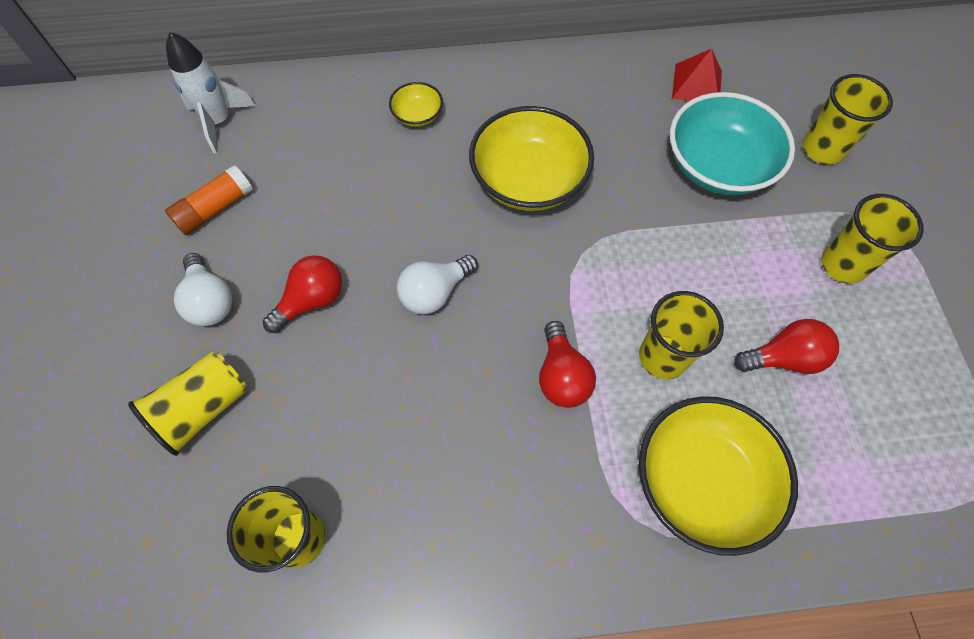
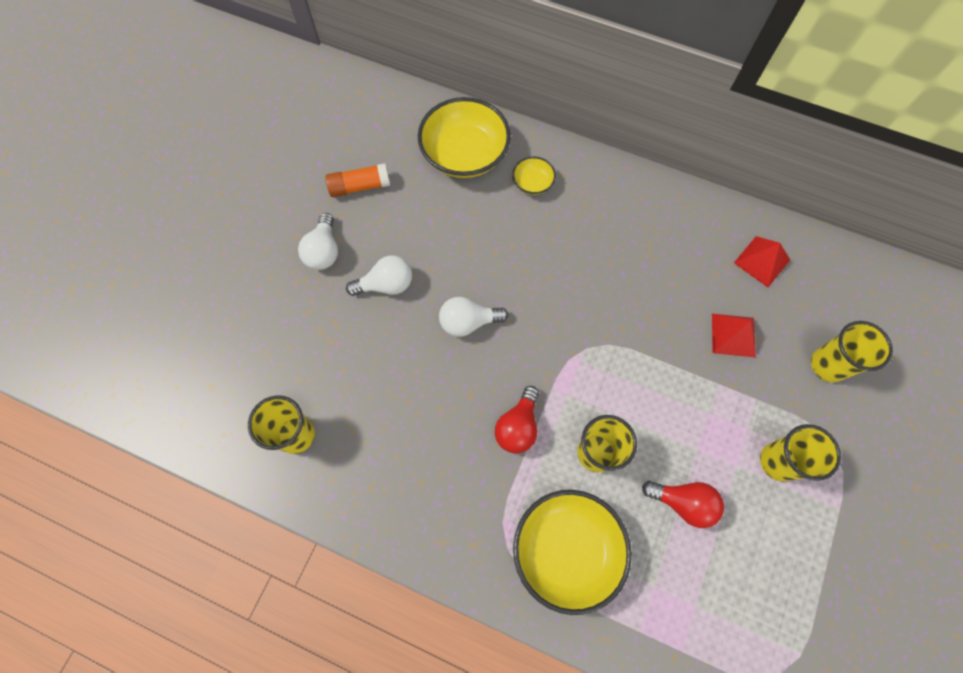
camera: 30 degrees right, 5 degrees up
yellow cup [128,352,247,456] -> none
white rocket [166,32,256,153] -> none
red light bulb [263,255,342,333] -> white light bulb [346,255,412,296]
yellow bowl [469,106,594,211] -> yellow bowl moved to [418,97,511,178]
turquoise bowl [670,92,795,195] -> red pyramid [712,314,756,358]

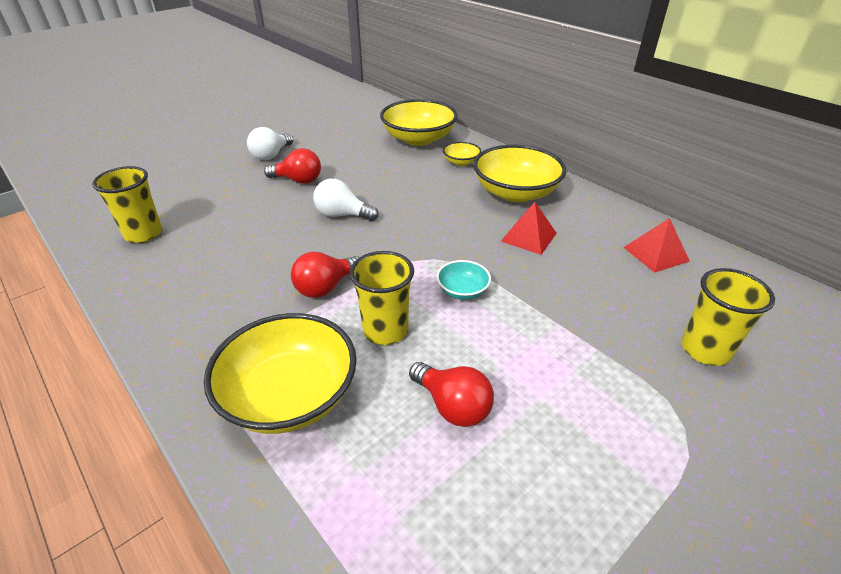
camera: 25 degrees right, 30 degrees down
orange glue stick [325,163,390,197] -> none
white light bulb [346,255,412,296] -> red light bulb [264,148,321,184]
red pyramid [712,314,756,358] -> red pyramid moved to [501,202,557,255]
yellow cup [760,424,841,482] -> none
none -> turquoise bowl [436,260,491,300]
none -> yellow bowl [473,145,566,202]

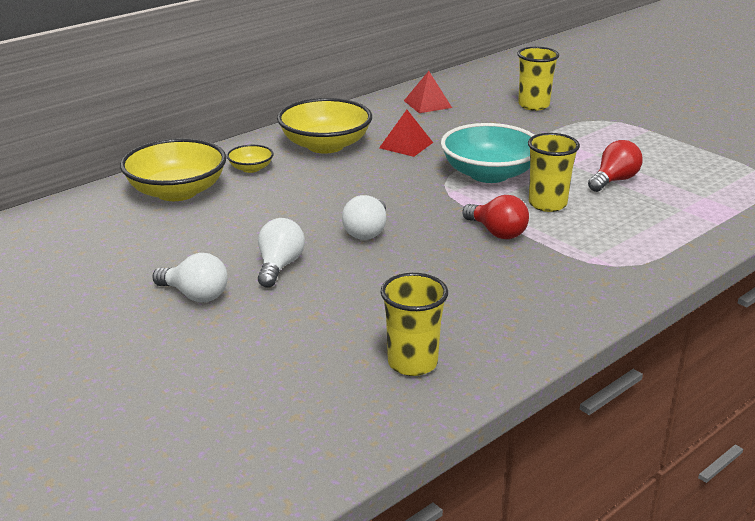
camera: 90 degrees left, 10 degrees down
yellow bowl [204,313,357,434] -> none
red light bulb [264,148,321,184] -> white light bulb [258,218,305,288]
turquoise bowl [436,260,491,300] -> turquoise bowl [441,123,534,183], size x2.12

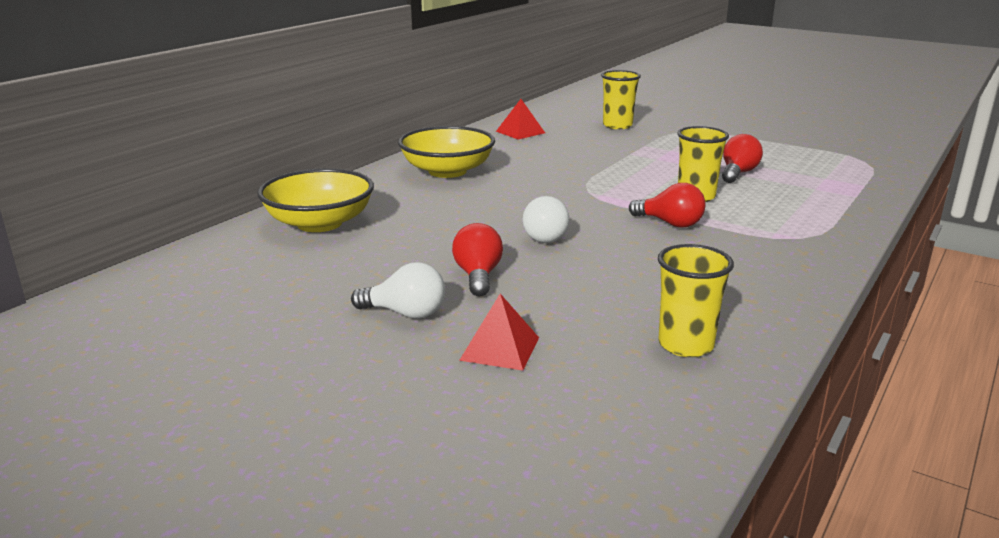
camera: 15 degrees left, 5 degrees down
yellow bowl [227,145,274,173] -> none
white light bulb [258,218,305,288] -> red light bulb [452,223,503,296]
red pyramid [379,110,433,157] -> red pyramid moved to [459,294,539,371]
turquoise bowl [441,123,534,183] -> none

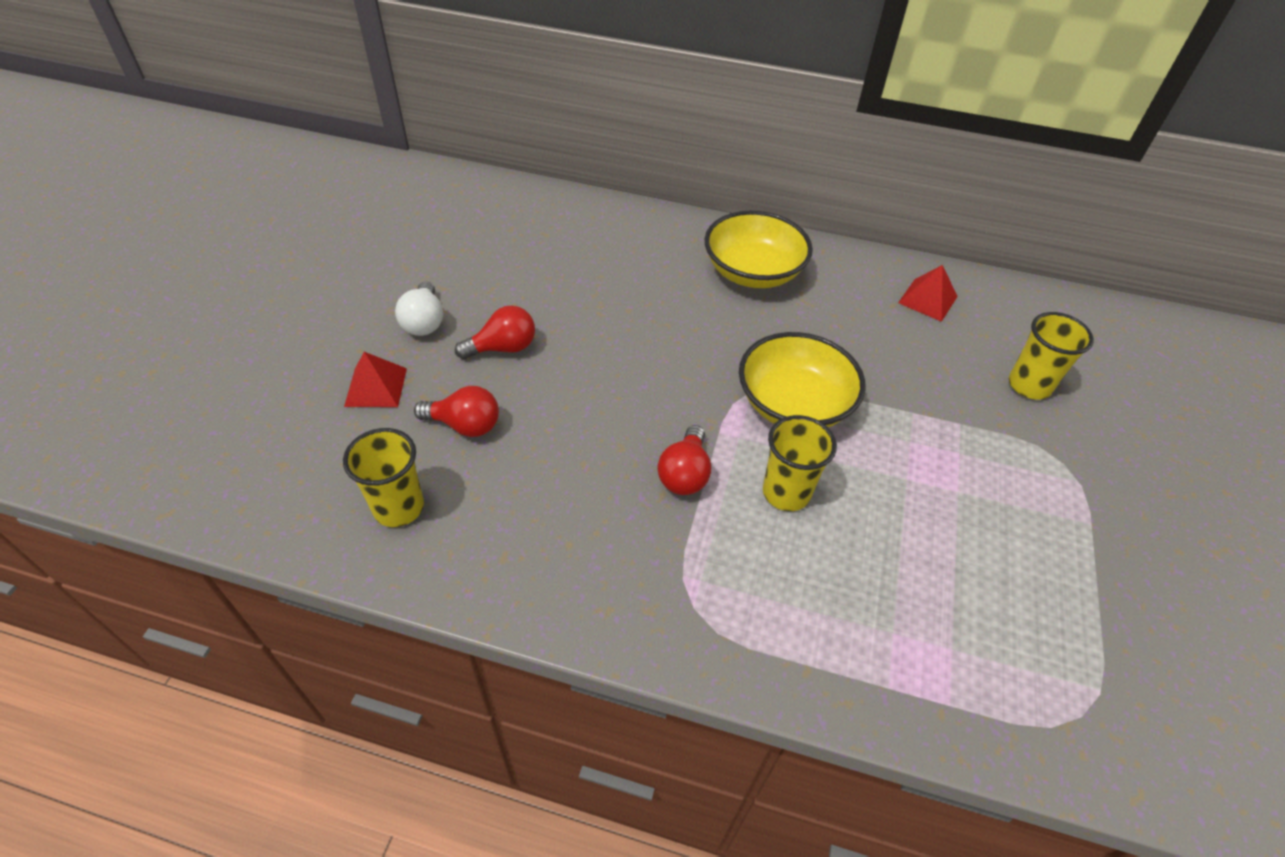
camera: 70 degrees right, 25 degrees up
yellow bowl [257,168,374,232] -> yellow bowl moved to [739,332,866,427]
white light bulb [523,196,569,243] -> none
red light bulb [722,134,763,183] -> red light bulb moved to [414,386,499,437]

